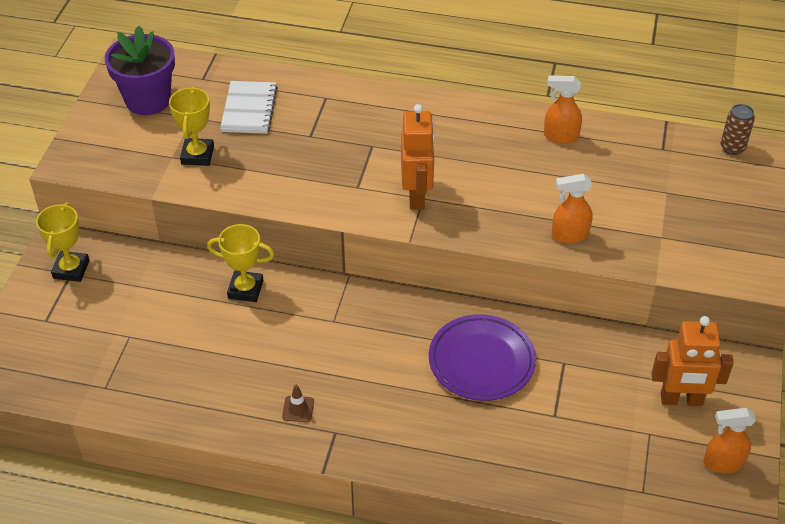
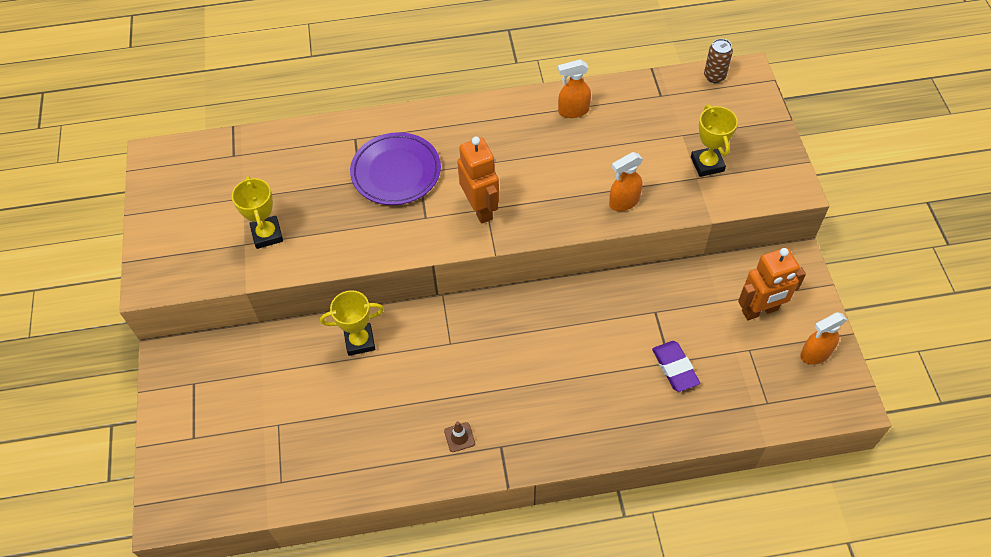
camera: 20 degrees left, 10 degrees up
yellow trophy [36,202,90,282] -> yellow trophy moved to [691,105,738,177]
purple flower pot [105,26,175,115] -> none
white notebook [220,81,278,134] -> none
purple plate [429,314,536,401] -> purple plate moved to [350,132,441,205]
none -> purple eraser [652,341,700,392]

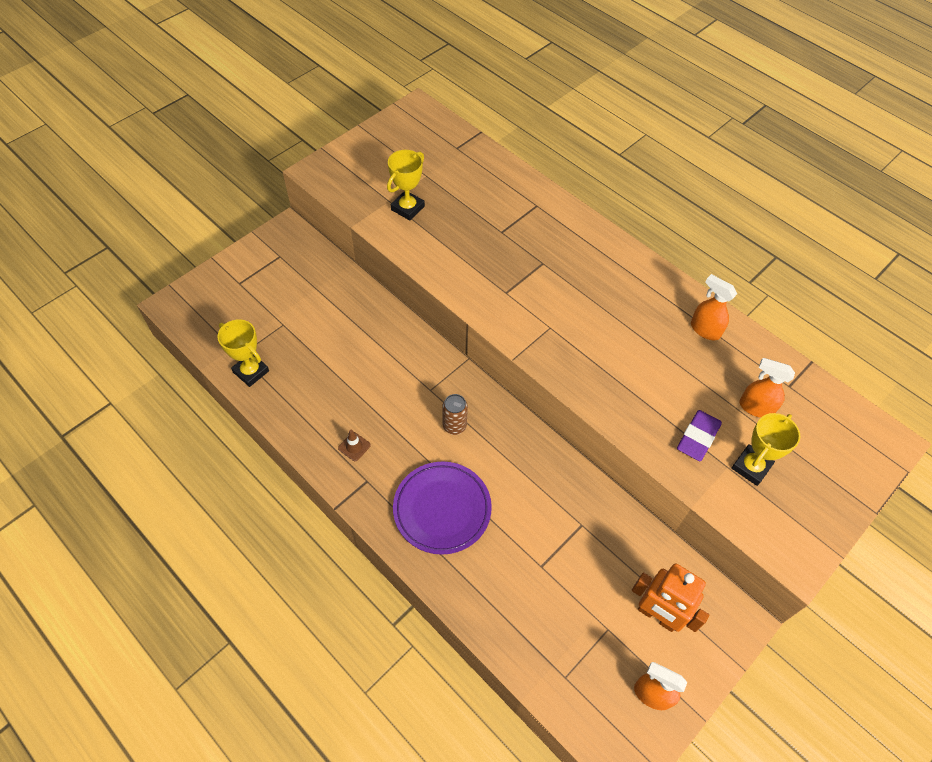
camera: 50 degrees right, 0 degrees up
yellow trophy [320,290,384,356] -> yellow trophy moved to [217,319,269,387]
purple plate [350,132,441,205] -> purple plate moved to [393,462,492,555]
orange robot [457,137,499,224] -> none
orange spray bottle [609,152,643,211] -> orange spray bottle moved to [739,358,795,418]
purple eraser [652,341,700,392] -> purple eraser moved to [677,410,722,461]
brown can [704,39,733,83] -> brown can moved to [442,394,468,435]

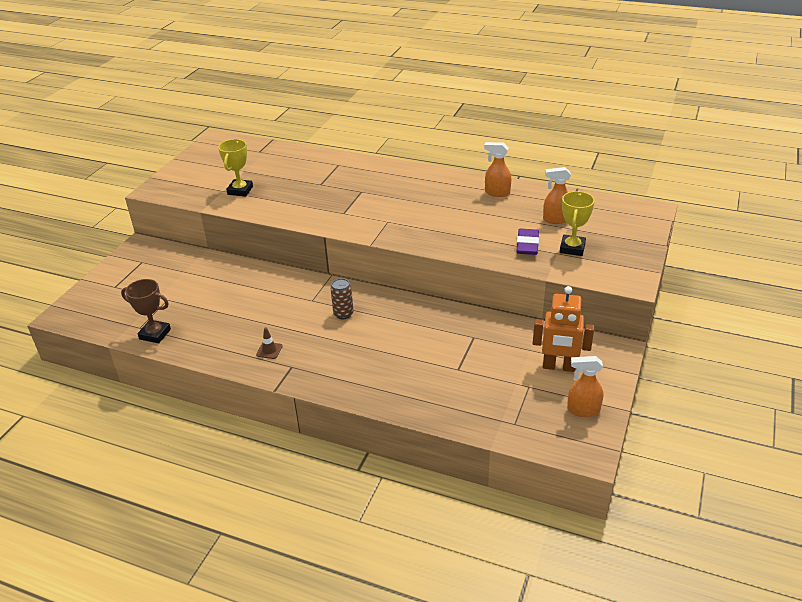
camera: 20 degrees left, 20 degrees down
yellow trophy [217,319,269,387] -> brown trophy [121,279,171,343]
purple plate [393,462,492,555] -> none

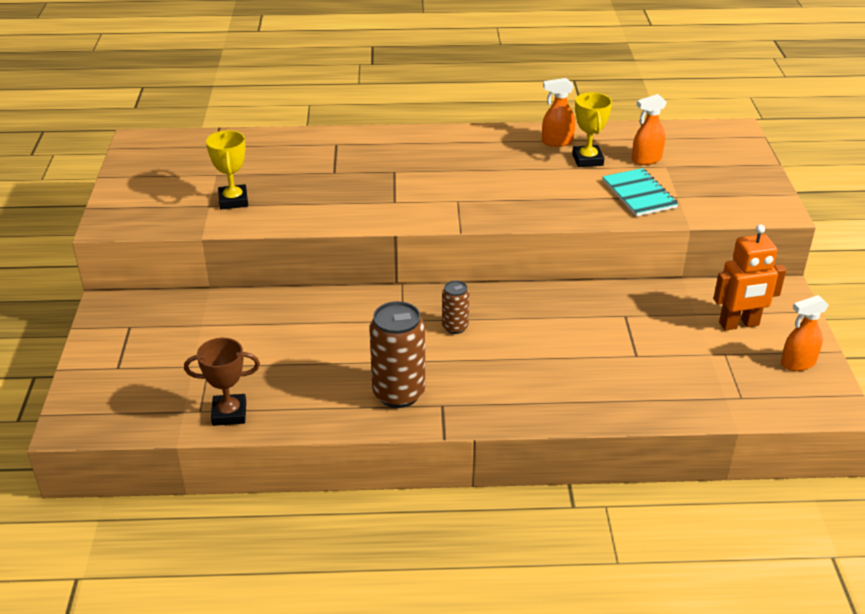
camera: 25 degrees left, 0 degrees up
brown traffic cone [256,327,283,359] -> brown can [369,301,425,408]
purple eraser [517,229,539,255] -> turquoise notebook [603,168,678,216]
yellow trophy [560,191,595,256] -> yellow trophy moved to [572,92,612,167]

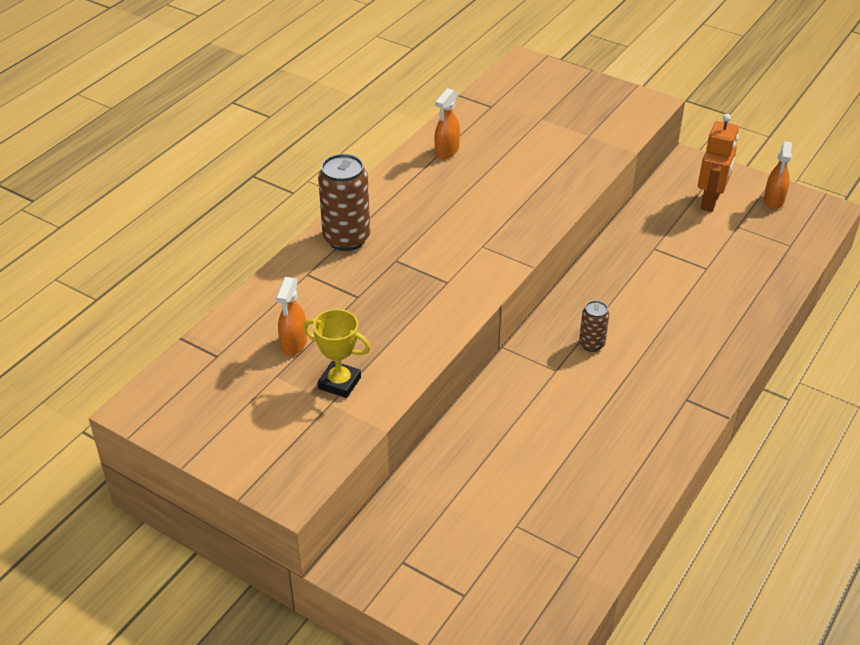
camera: 55 degrees left, 5 degrees up
brown trophy [184,338,260,426] -> none
brown can [369,301,425,408] -> brown can moved to [318,154,370,251]
yellow trophy [572,92,612,167] -> none
turquoise notebook [603,168,678,216] -> none
orange spray bottle [632,94,667,165] -> orange spray bottle moved to [276,277,307,356]

